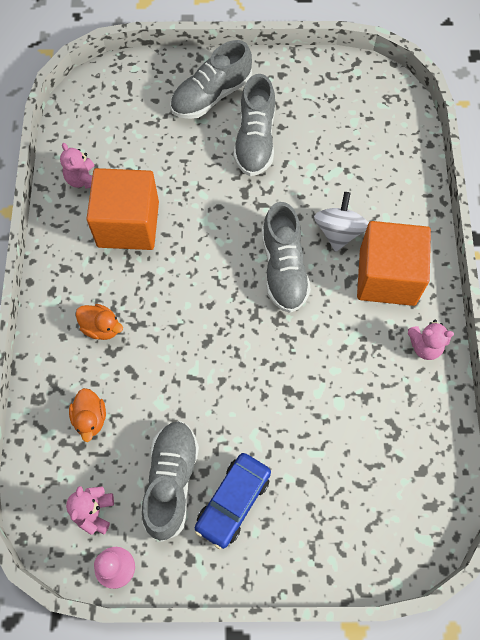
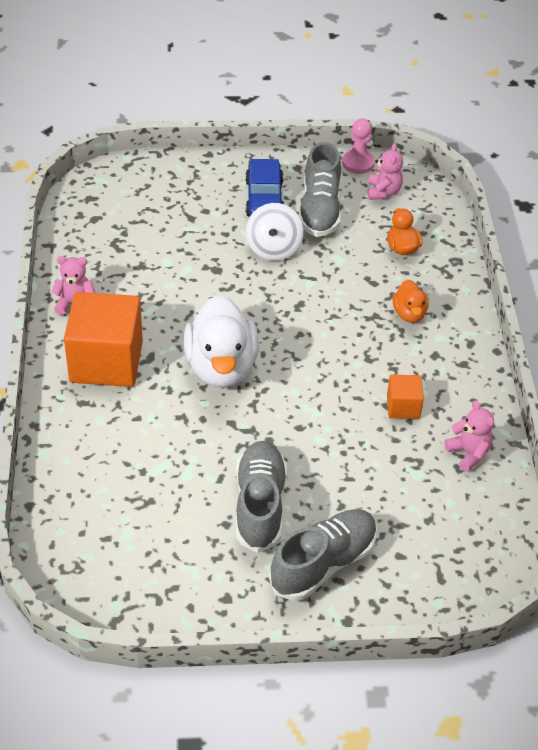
camera: 175 degrees right, 20 degrees down
orange duck [76,304,123,340] -> orange duck turned 120 degrees counterclockwise [392,280,429,323]
orange cube [86,168,159,250] -> orange cube [387,375,424,419], size x0.47
blue car [195,453,271,549] -> blue car turned 150 degrees clockwise [245,159,284,216]
grey shoe [262,202,311,313] -> white duck [183,295,259,388]
white spinning top [314,192,369,252] -> white spinning top moved to [246,203,303,261]

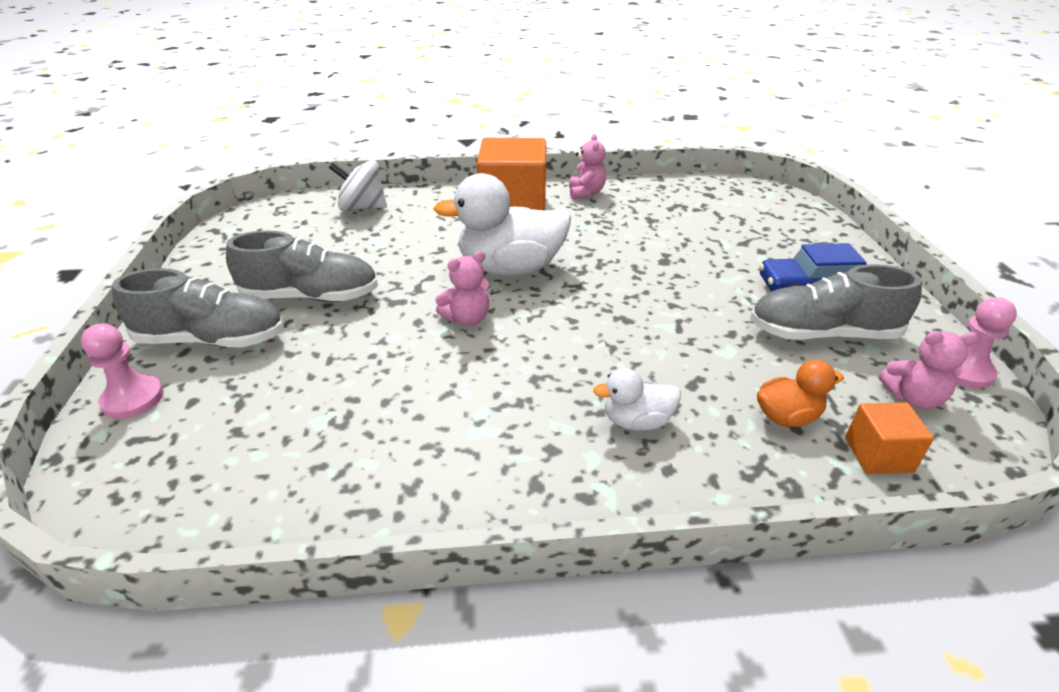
camera: 90 degrees right, 10 degrees down
white spinning top [246,203,303,261] -> white spinning top moved to [329,160,387,211]
grey shoe [269,509,377,601] -> grey shoe turned 45 degrees counterclockwise [112,268,284,347]
orange cube [387,375,424,419] -> orange cube moved to [845,402,934,474]
orange duck [392,280,429,323] -> white duck [593,368,681,431]
pink teddy bear [444,400,494,472] -> pink teddy bear moved to [435,251,489,325]
none -> pink pawn [81,323,164,419]

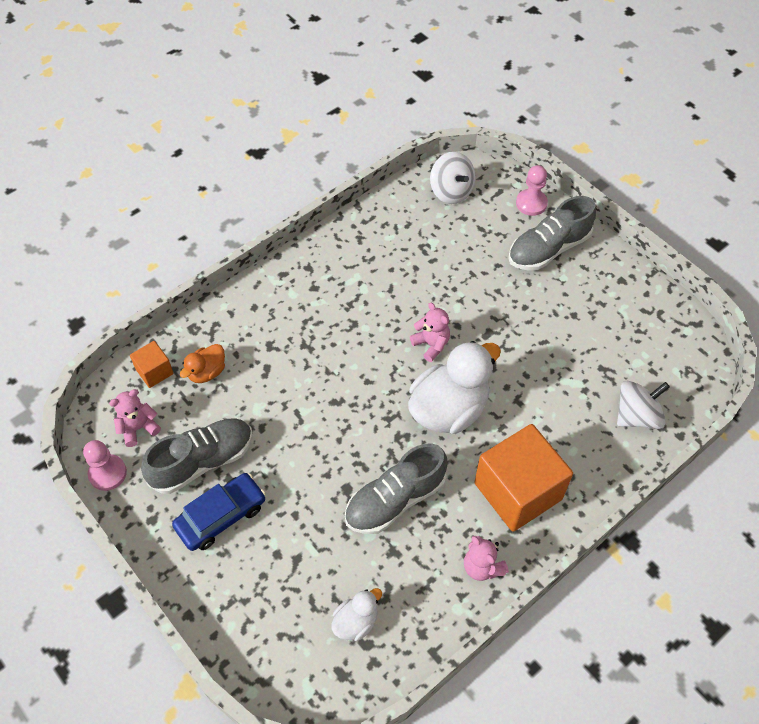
camera: 145 degrees right, 20 degrees up
grey shoe [226,231,378,302] -> grey shoe moved to [345,443,447,534]
pink teddy bear [435,251,489,325] -> pink teddy bear turned 120 degrees clockwise [410,303,450,362]
white duck [593,368,681,431] -> white duck moved to [331,588,382,641]
none -> white spinning top [430,152,475,204]

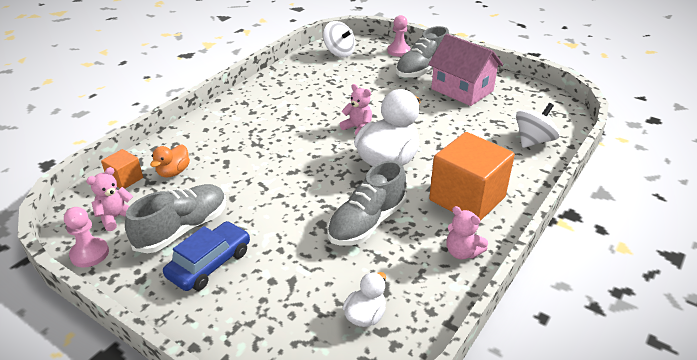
camera: 15 degrees left, 20 degrees down
none -> pink house [428,34,503,106]

